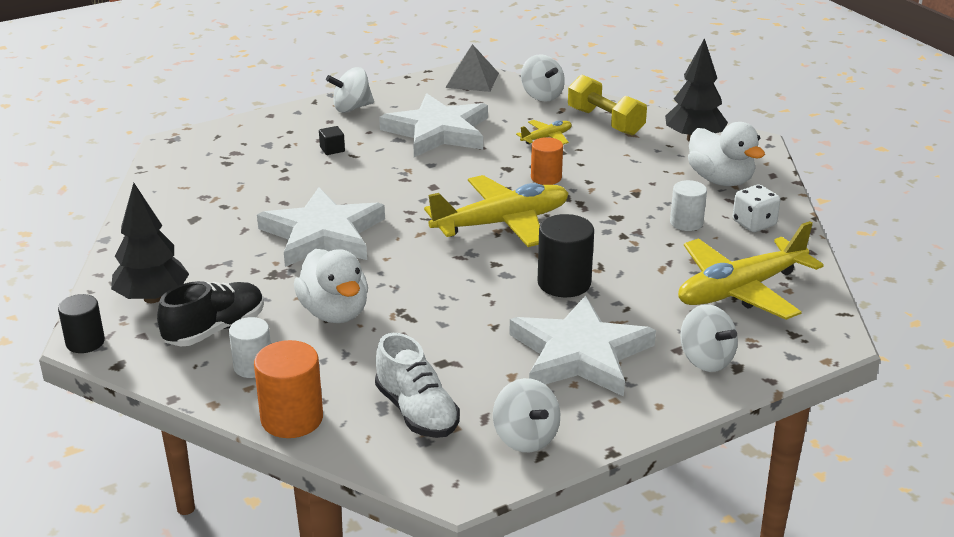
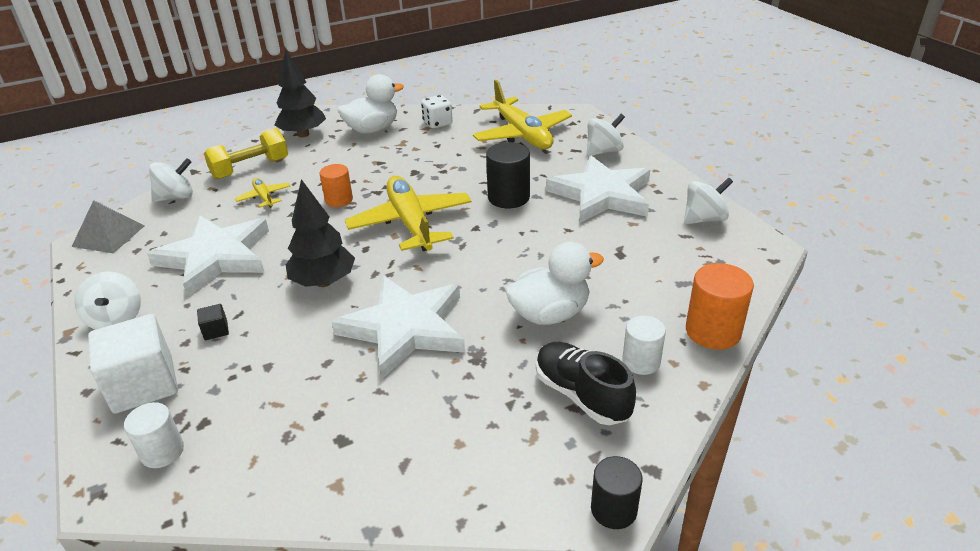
camera: 85 degrees left, 5 degrees up
black tree [111,183,189,303] -> black tree moved to [286,179,355,287]
white shoe [375,333,460,438] -> none
white cylinder [670,180,707,231] -> white cylinder moved to [124,402,184,468]
none -> white cube [88,314,178,414]

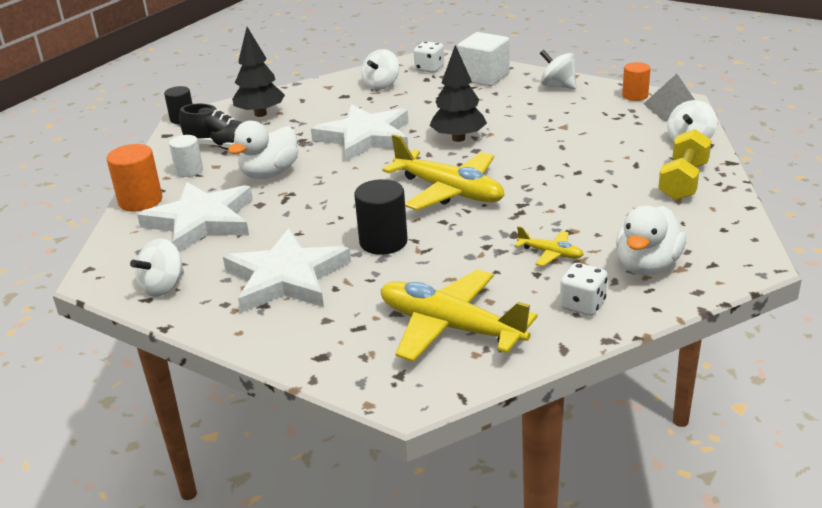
camera: 150 degrees right, 5 degrees down
white cylinder [124,402,184,468] -> white dice [414,41,444,73]
white star [147,216,269,296] -> white star moved to [137,182,253,252]
black cube [197,304,229,340] -> none
yellow plane [235,178,290,208] -> yellow plane moved to [515,226,584,266]
black tree [274,49,326,137] -> black tree moved to [232,27,285,117]
orange cylinder [319,164,353,207] -> orange cylinder moved to [622,62,650,101]
white spinning top [587,114,625,156] -> white spinning top moved to [361,49,399,90]

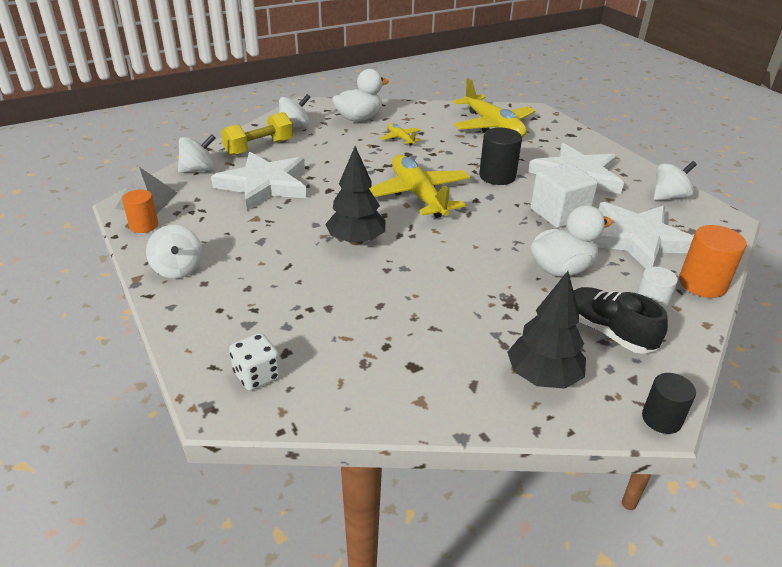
camera: 155 degrees left, 5 degrees up
white star [311,104,408,162] -> white star moved to [211,152,307,211]
white spinning top [361,49,399,90] -> white spinning top moved to [279,94,311,127]
white cube [457,32,510,86] -> white cube moved to [530,163,598,228]
white dice [560,263,607,316] -> none

